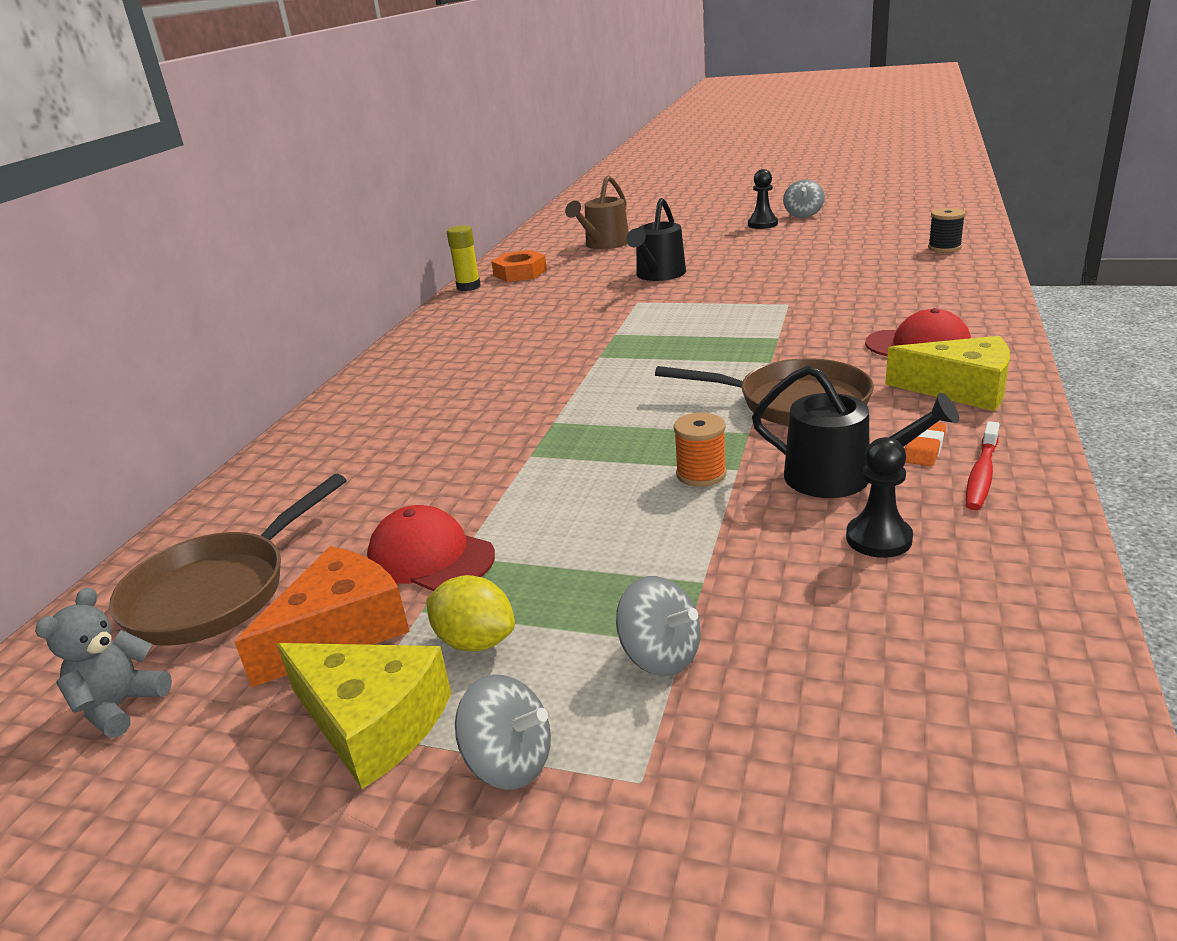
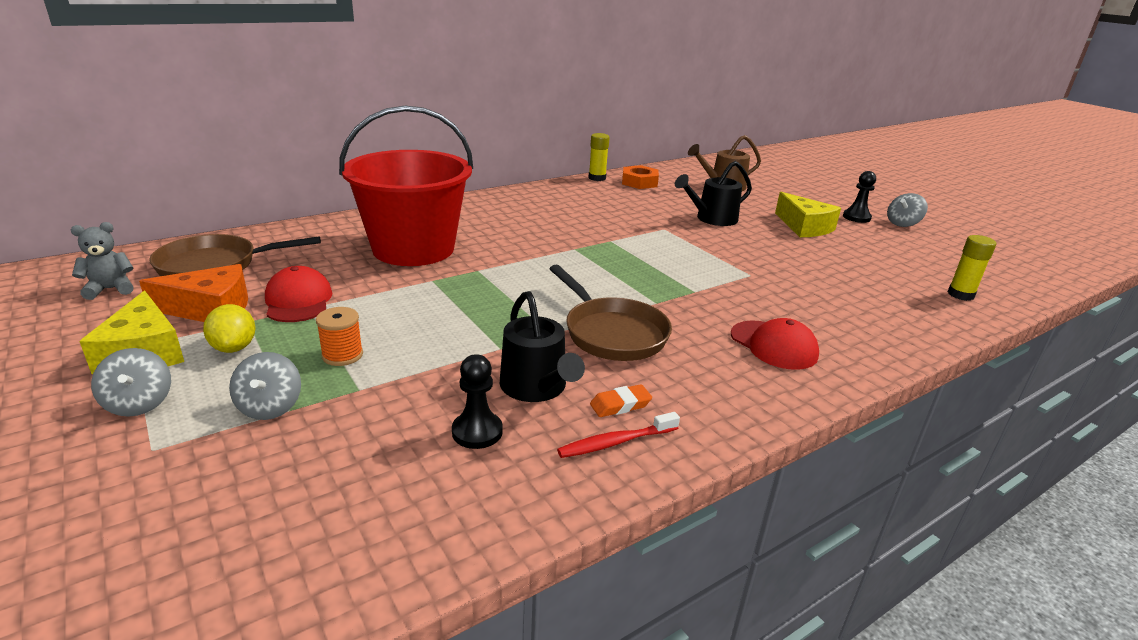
camera: 35 degrees right, 0 degrees up
orange spool [674,413,727,487] -> orange spool moved to [316,307,363,366]
yellow cheese [885,336,1010,411] -> yellow cheese moved to [775,192,841,237]
black spool [928,208,965,252] -> yellow glue stick [948,235,996,301]
none -> red bucket [339,106,473,266]

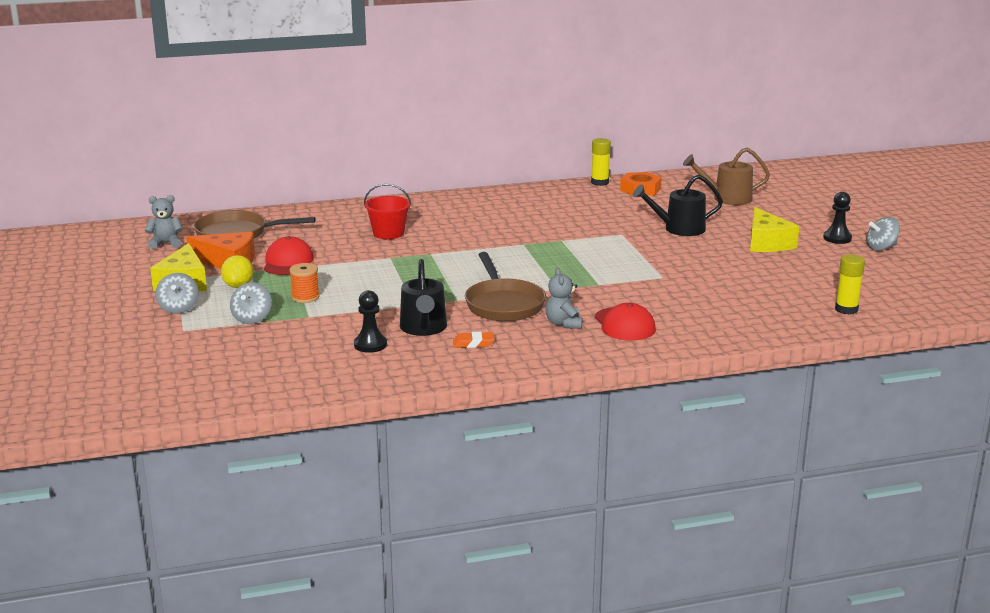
camera: 20 degrees right, 5 degrees down
red bucket [339,106,473,266] -> red bucket [364,184,412,239], size x0.45
red toothbrush [557,412,680,458] -> none
none -> grey teddy bear [545,268,582,329]

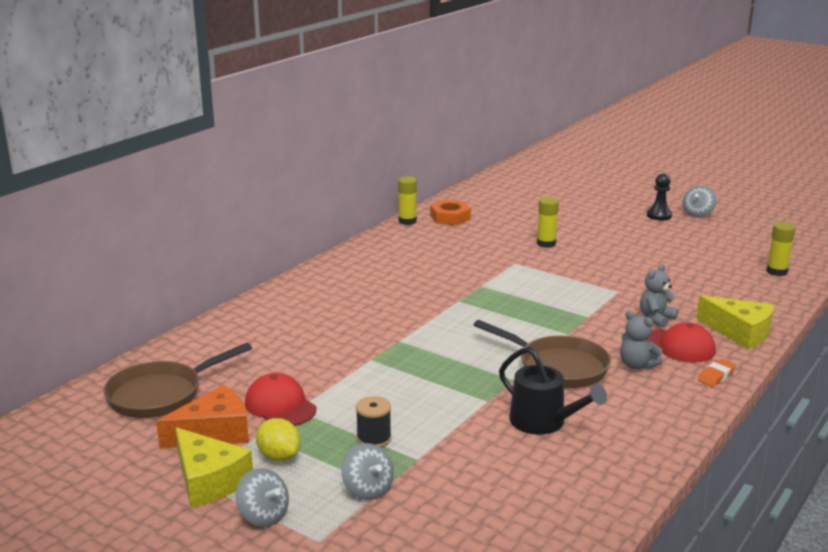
camera: 40 degrees left, 0 degrees up
grey teddy bear [145,195,183,249] -> grey teddy bear moved to [640,264,678,328]
orange spool [289,263,320,303] -> black spool [356,396,391,447]
black pawn [354,290,387,353] -> none
red bucket [364,184,412,239] -> none
orange eraser [453,332,495,348] -> orange eraser moved to [698,359,736,386]
black watering can [633,175,723,236] -> yellow glue stick [537,197,559,248]
brown watering can [683,148,770,205] -> none
yellow cheese [750,207,799,252] -> yellow cheese moved to [696,295,774,349]

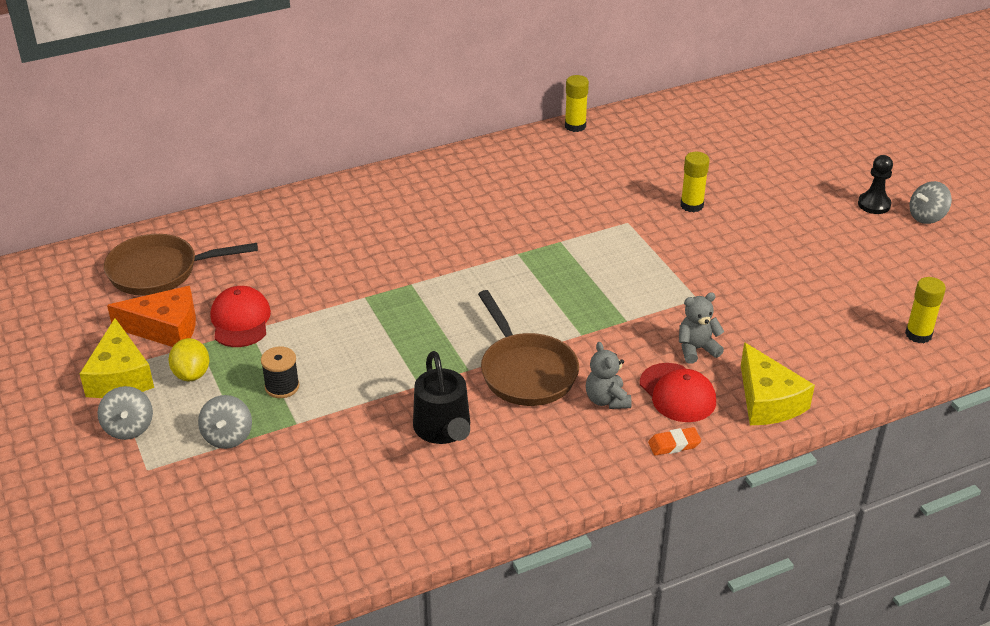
camera: 30 degrees right, 15 degrees up
orange nut [430,200,471,225] -> none

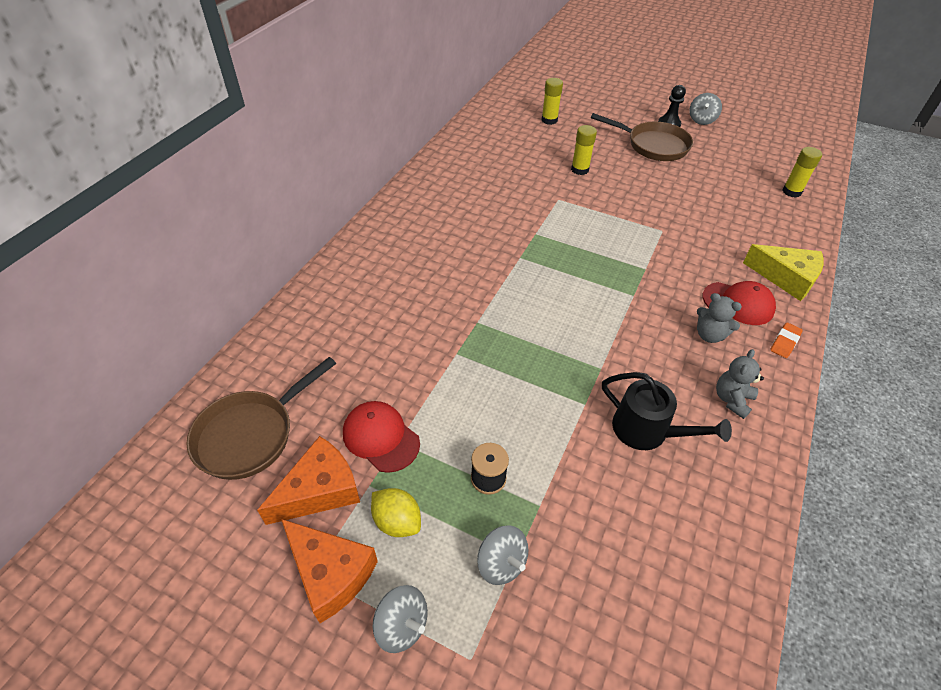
camera: 40 degrees left, 10 degrees up
yellow cheese [80,318,154,398] -> orange cheese [281,519,378,623]
brown pan [478,290,579,406] -> brown pan moved to [591,113,693,161]
yellow glue stick [565,75,589,132] -> yellow glue stick moved to [541,78,563,125]
grey teddy bear [679,292,725,364] -> grey teddy bear moved to [716,349,764,419]

